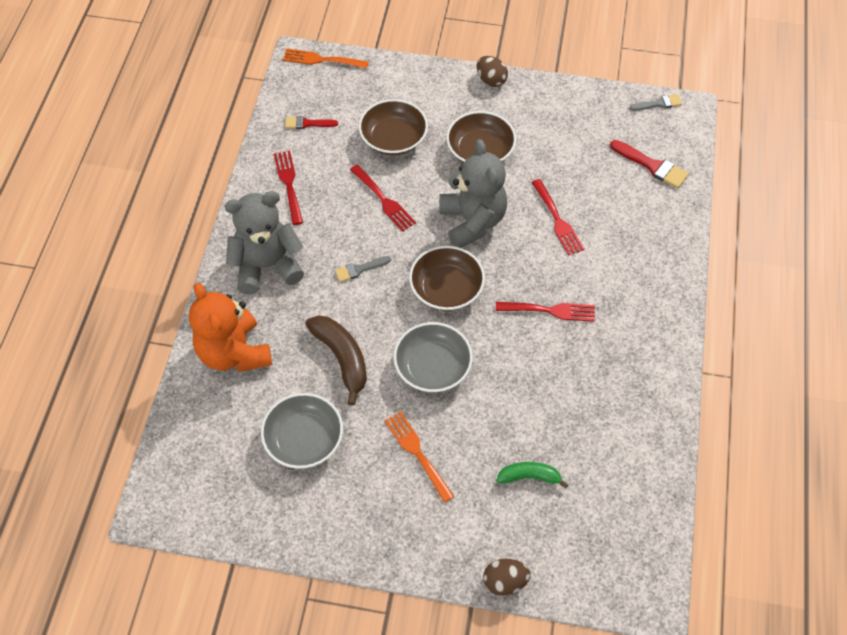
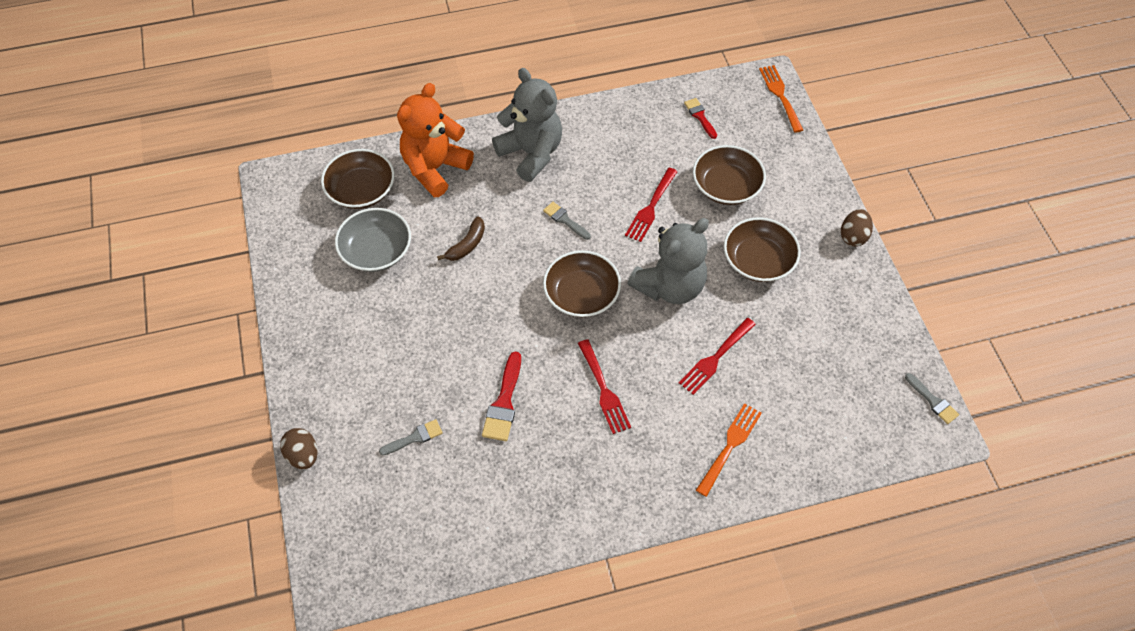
camera: 65 degrees right, 0 degrees up
red fork [274,151,303,225] -> none
brown banana [305,316,367,406] -> brown banana [437,217,485,261], size x0.62
orange fork [385,411,455,503] -> orange fork moved to [696,403,762,497]
grey bowl [393,322,473,392] -> none
green banana [496,462,568,489] -> grey brush [379,419,443,456]
red brush [610,140,689,189] -> red brush moved to [482,352,521,441]
none -> brown bowl [321,149,395,209]

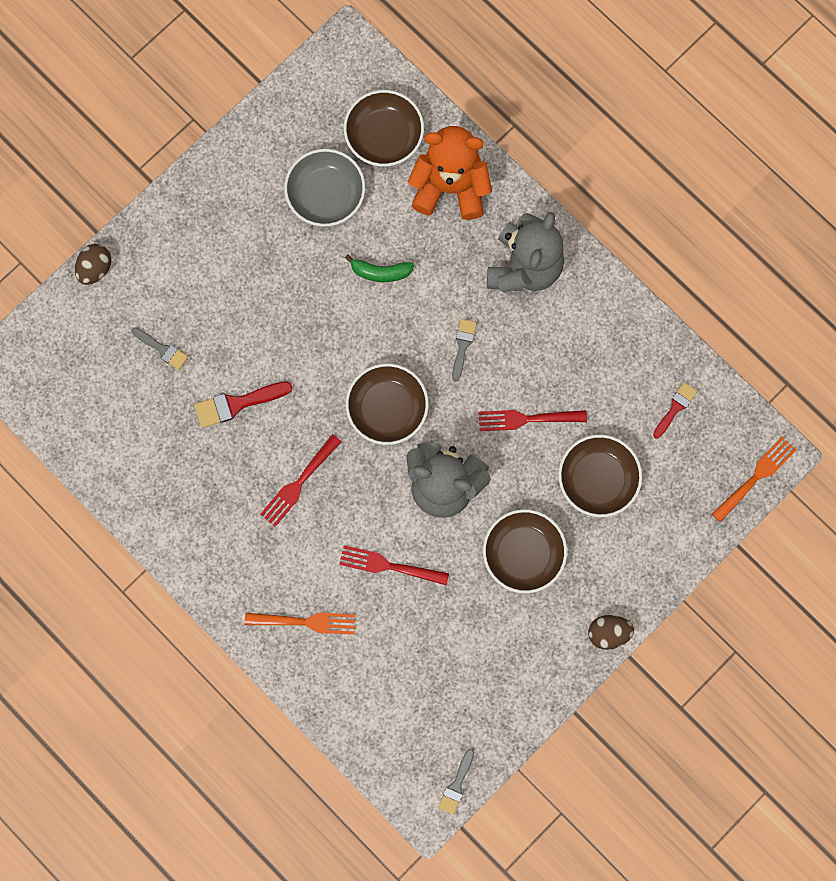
camera: 60 degrees right, 20 degrees up
brown banana [437,217,485,261] -> green banana [345,254,414,282]

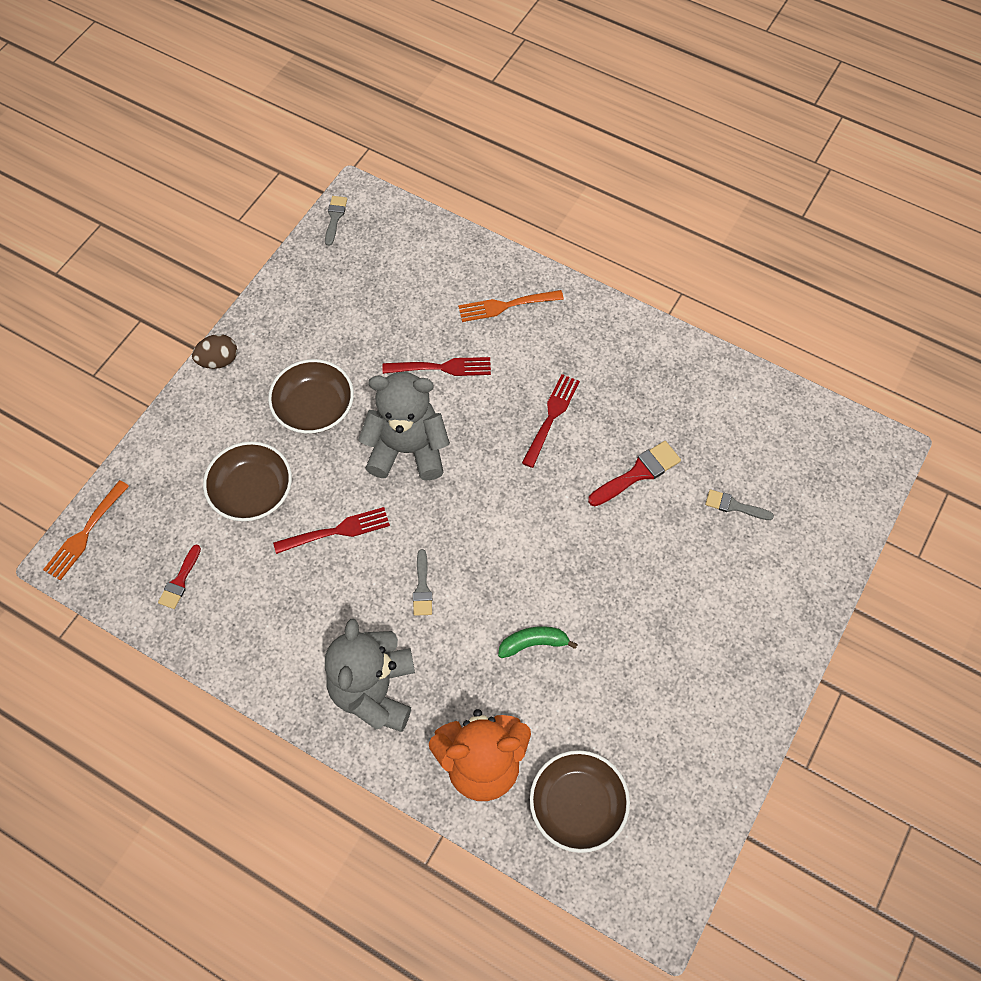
camera: 165 degrees right, 15 degrees down
brown egg [75,244,111,285] -> none
grey bowl [284,149,365,226] -> none
brown bowl [346,363,429,445] -> none

